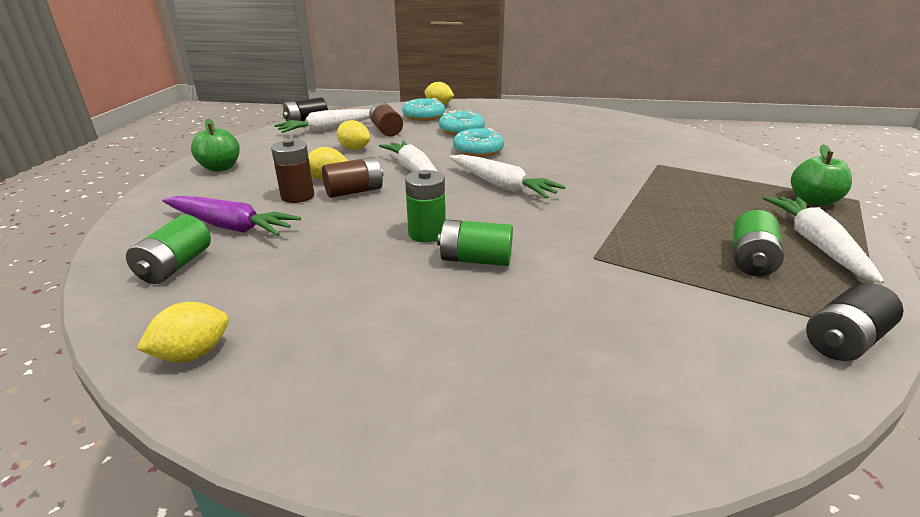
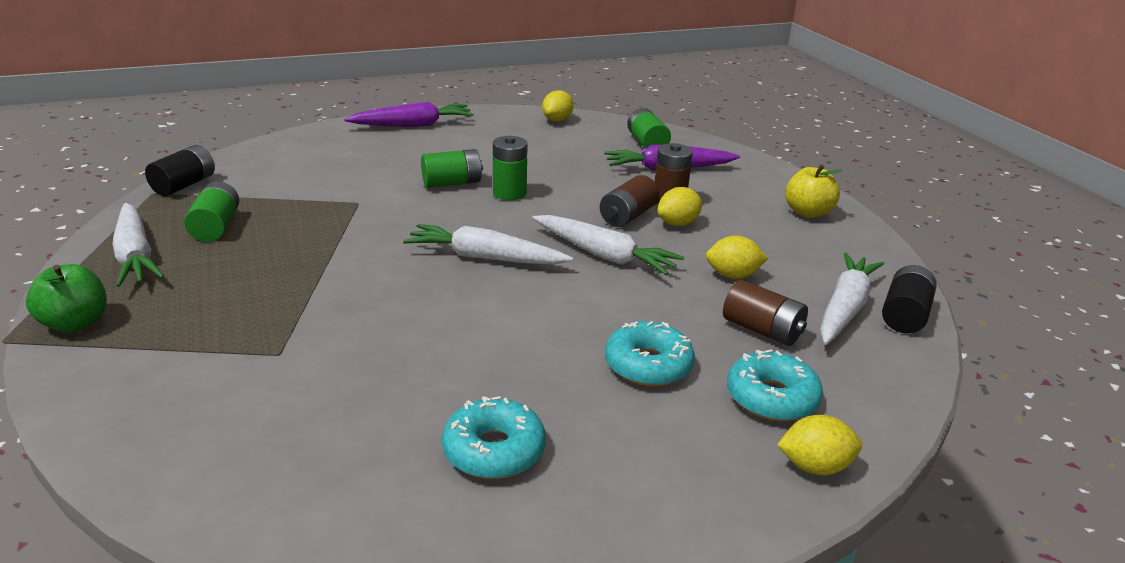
camera: 150 degrees right, 0 degrees up
green apple [191,119,240,172] -> yellow apple [785,165,842,218]
turquoise donut [453,128,504,157] -> turquoise donut moved to [442,396,546,479]
none -> purple carrot [344,102,473,127]

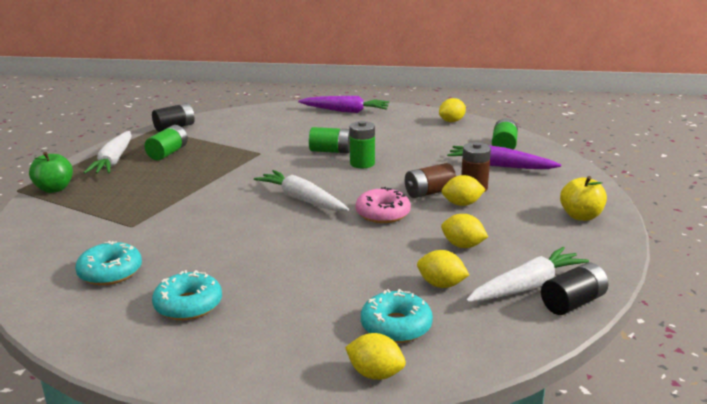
camera: 30 degrees right, 5 degrees down
white carrot [532,215,685,275] -> pink donut [355,187,411,223]
turquoise donut [605,321,695,386] -> turquoise donut moved to [75,241,142,285]
brown battery [723,280,808,346] -> yellow lemon [417,250,469,288]

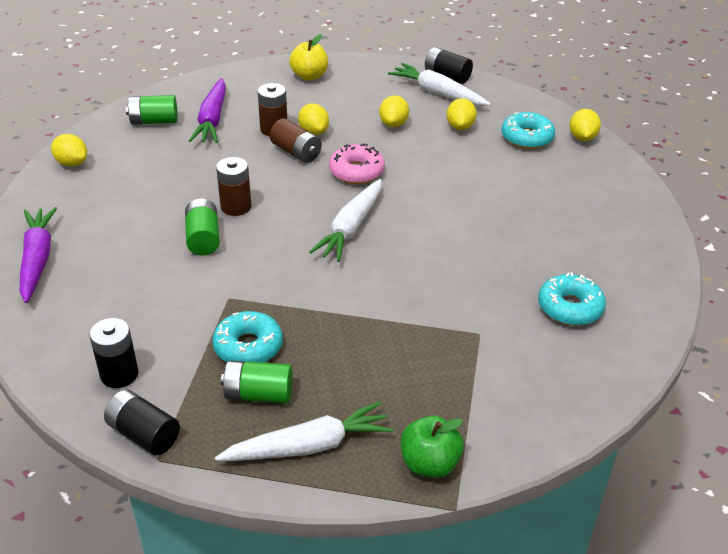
camera: 110 degrees left, 15 degrees up
turquoise donut [152,270,222,320] -> turquoise donut moved to [212,311,283,363]
green battery [349,121,375,168] -> brown battery [216,157,251,216]
none -> black battery [89,318,138,388]

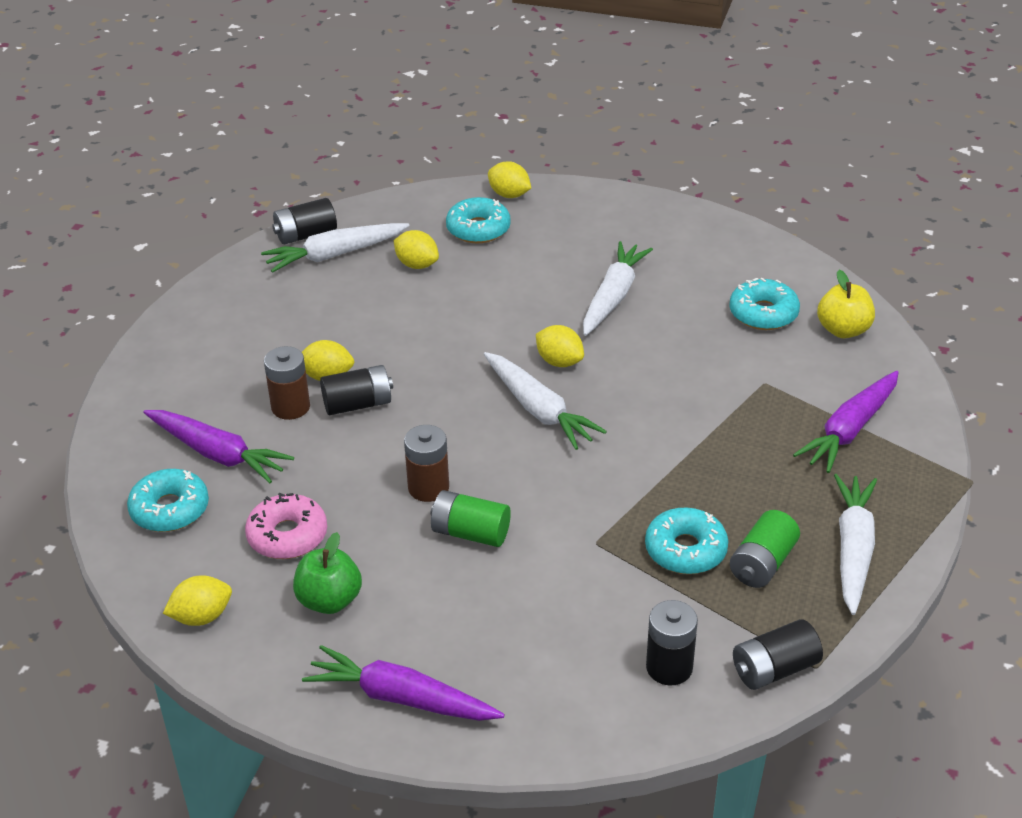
camera: 60 degrees left, 0 degrees up
green battery [126,95,178,125] -> turquoise donut [127,469,209,532]
brown battery [270,118,322,163] -> black battery [320,365,393,415]
yellow apple [289,34,328,80] -> yellow apple moved to [817,270,875,338]
pink donut [329,144,385,184] -> pink donut moved to [245,493,327,559]
yellow lemon [379,95,409,127] -> yellow lemon moved to [536,325,584,367]
green apple [401,416,464,478] -> green apple moved to [293,532,362,614]
none -> white carrot [583,241,653,336]
none -> purple carrot [793,371,899,473]

